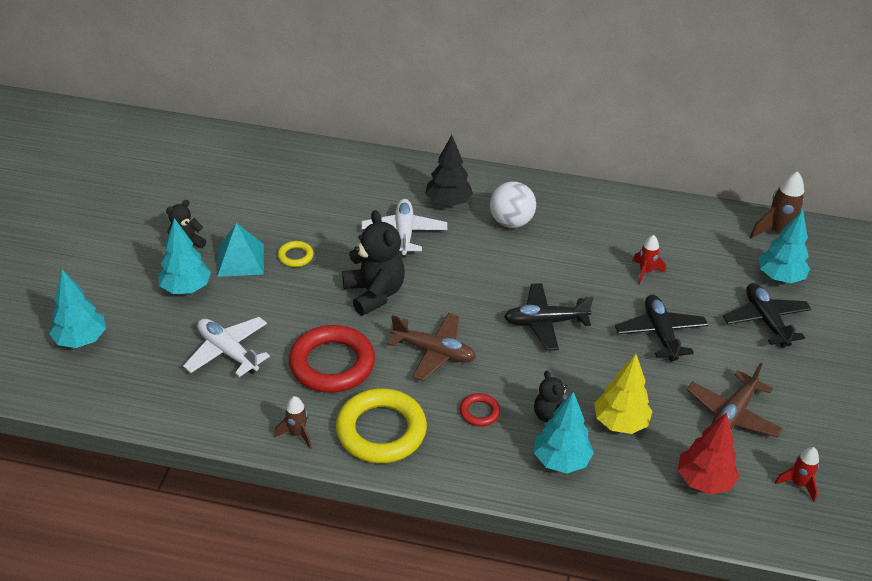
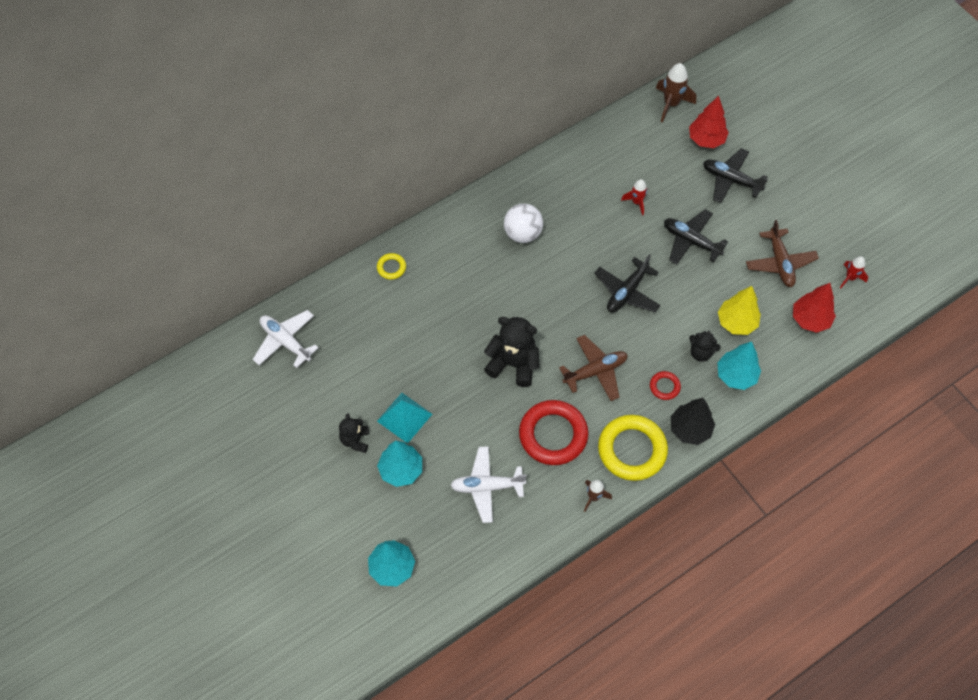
camera: 45 degrees left, 20 degrees up
yellow ring [278,241,314,267] -> yellow ring moved to [377,253,406,280]
white plane [361,199,447,257] -> white plane moved to [253,310,319,368]
black tree [425,135,473,206] -> black tree moved to [671,398,715,445]
turquoise tree [759,209,810,283] -> red tree [689,96,729,148]

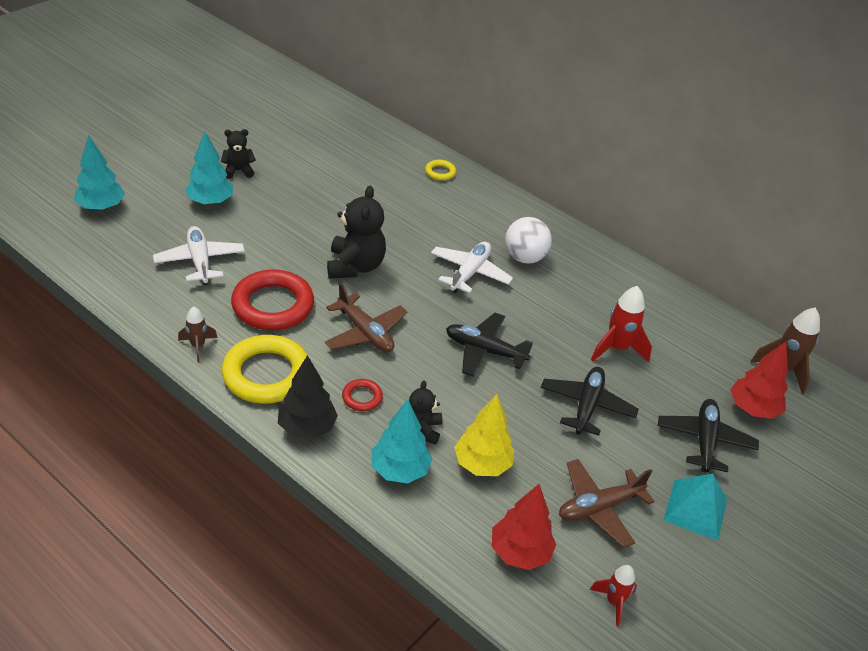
camera: 70 degrees right, 20 degrees down
white plane [253,310,319,368] -> white plane moved to [431,242,513,293]
turquoise pyramid [377,393,432,443] -> turquoise pyramid moved to [663,474,727,541]
red rocket [621,179,647,215] -> red rocket [591,286,652,362], size x1.63

